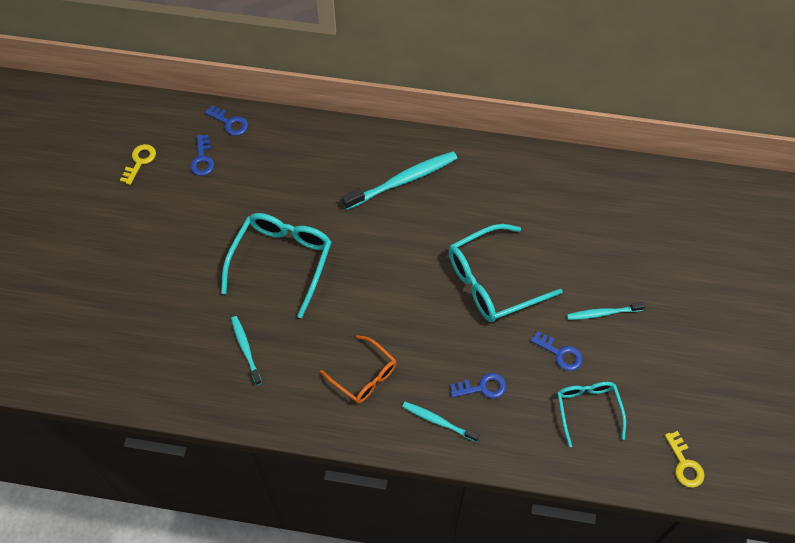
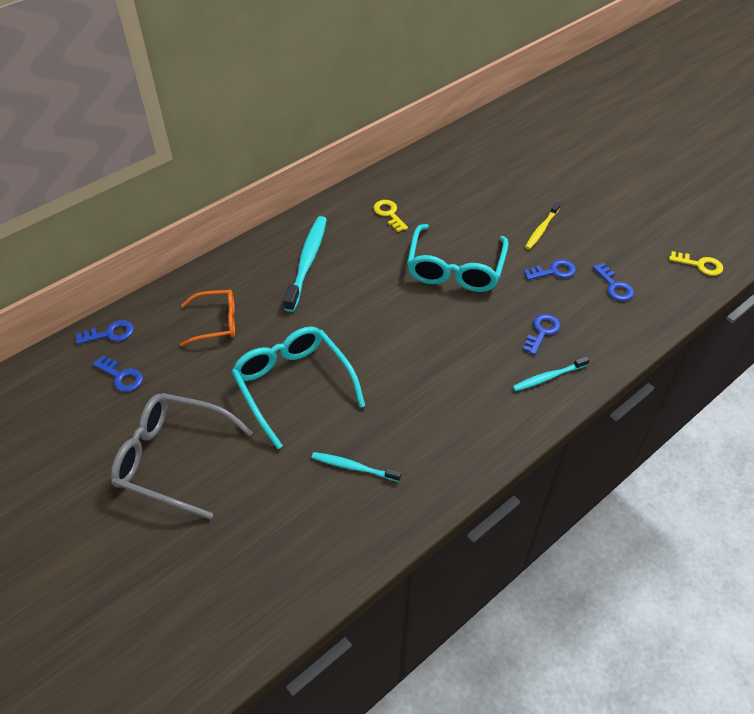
camera: 50 degrees left, 10 degrees down
yellow key [120,144,156,185] -> yellow key moved to [373,200,408,232]
orange glasses [320,335,396,403] -> orange glasses moved to [180,290,235,346]
turquoise glasses [557,382,626,447] -> blue key [593,263,634,301]
turquoise toothbrush [567,302,645,320] -> yellow toothbrush [525,202,561,250]
none -> grey glasses [111,393,253,520]

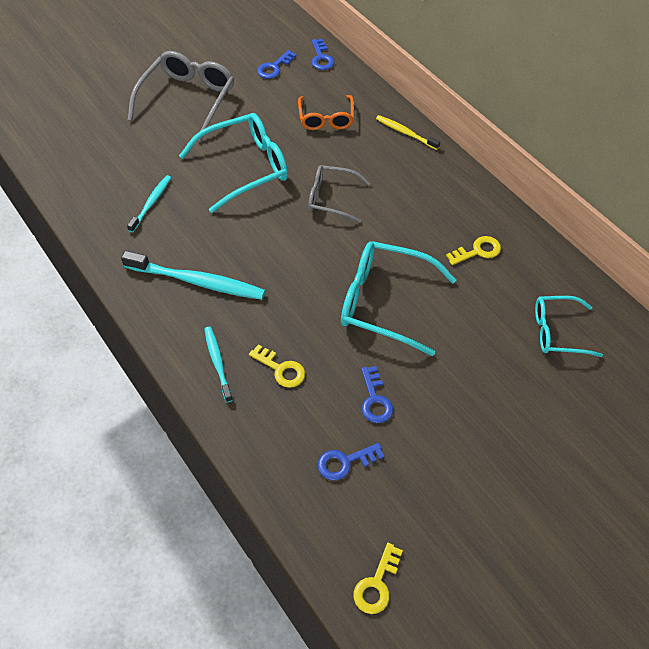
camera: 95 degrees right, 5 degrees up
turquoise toothbrush [283,216,327,312] -> turquoise toothbrush moved to [121,251,265,300]
blue key [523,314,560,355] -> yellow key [249,344,305,388]
yellow toothbrush [525,202,561,250] -> yellow toothbrush moved to [376,115,440,150]
none -> grey glasses [308,165,370,223]
none -> turquoise glasses [535,296,603,357]

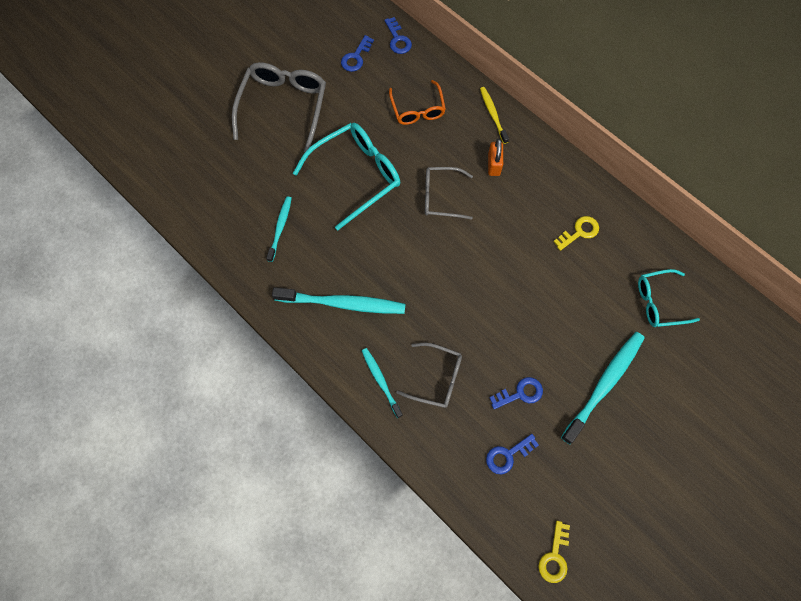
camera: 10 degrees left, 15 degrees up
yellow key [249,344,305,388] -> grey glasses [396,343,462,408]
turquoise glasses [341,241,457,356] -> none
blue key [361,366,393,423] -> blue key turned 90 degrees counterclockwise [489,377,543,409]
yellow toothbrush [376,115,440,150] -> yellow toothbrush turned 45 degrees clockwise [480,87,509,144]
none -> orange padlock [488,139,503,176]
none -> turquoise toothbrush [561,332,645,444]

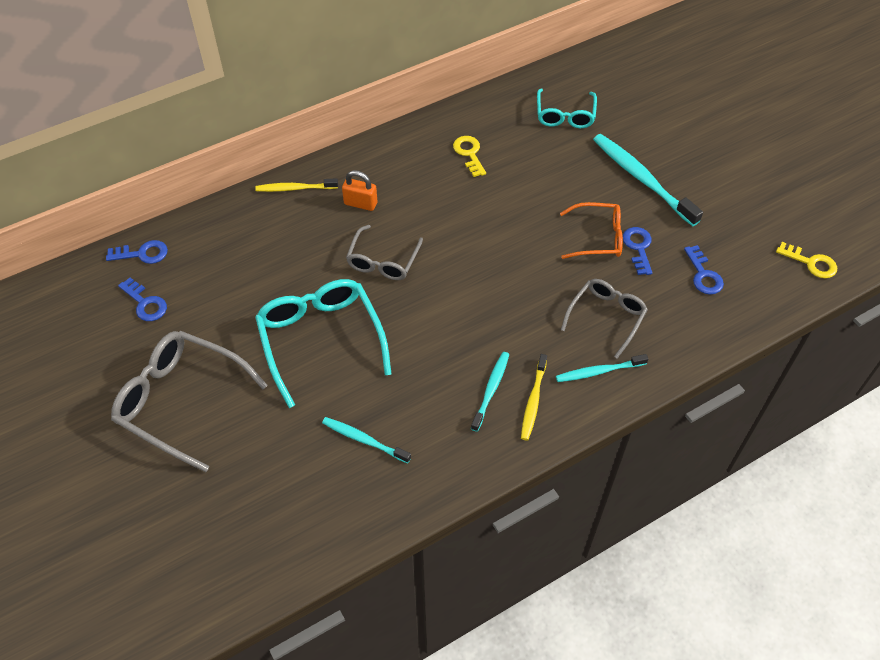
camera: 75 degrees left, 15 degrees down
turquoise toothbrush [272,287,406,314] -> turquoise toothbrush [471,352,509,432], size x0.57
orange glasses [389,80,446,125] -> orange glasses moved to [560,202,623,259]
none -> yellow toothbrush [521,354,547,441]

